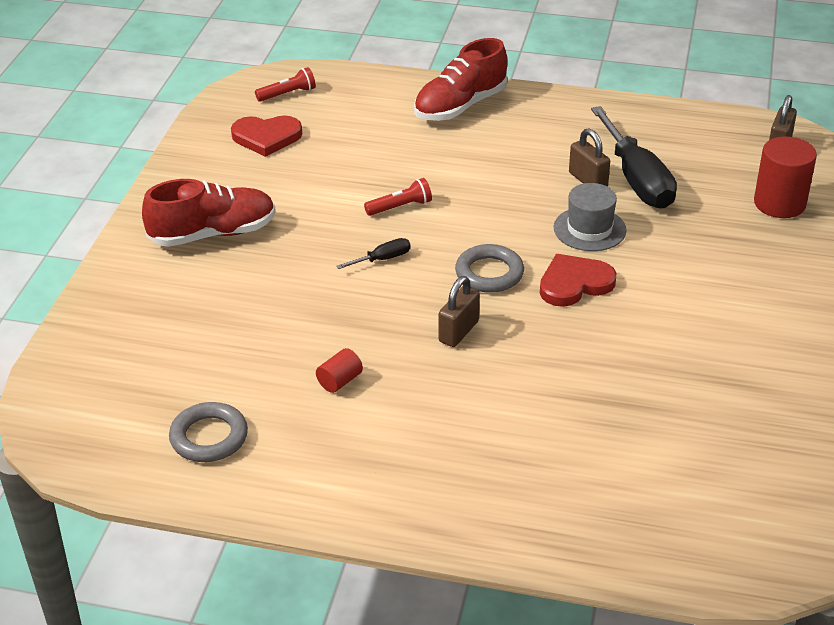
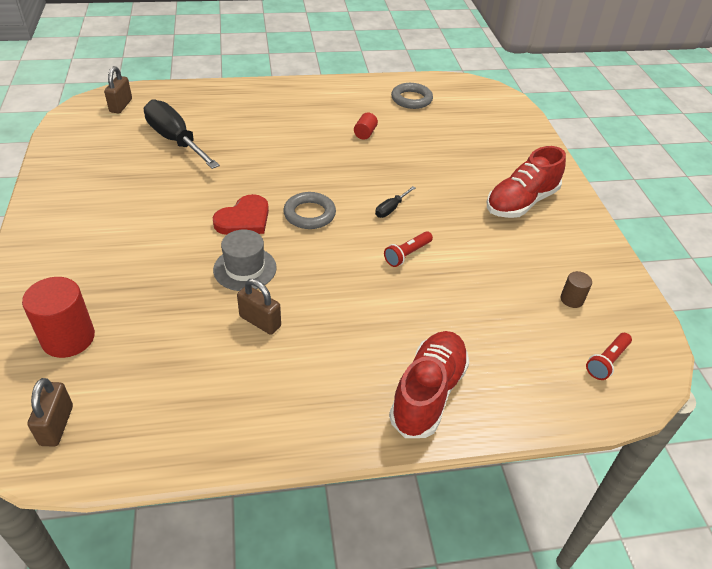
camera: 155 degrees right, 5 degrees up
red heart [231,116,302,157] -> brown cylinder [561,271,592,308]
brown padlock [439,276,480,347] -> brown padlock moved to [104,66,132,114]
black screwdriver [591,106,677,209] -> black screwdriver moved to [144,99,220,169]

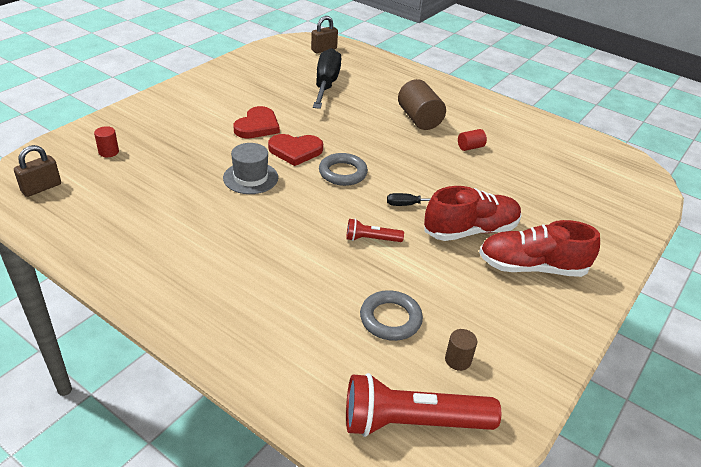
camera: 45 degrees right, 5 degrees down
red cylinder [22,277,95,358] -> red cylinder [94,126,119,157], size x0.51
brown padlock [237,279,281,335] -> none
red shoe [389,331,469,438] -> red shoe moved to [424,186,521,241]
grey ring [391,83,433,109] -> grey ring moved to [360,290,423,341]
red flashlight [586,333,632,380] -> red flashlight [346,373,501,437], size x2.00
none -> red heart [233,106,280,138]
none -> brown cylinder [398,79,446,130]

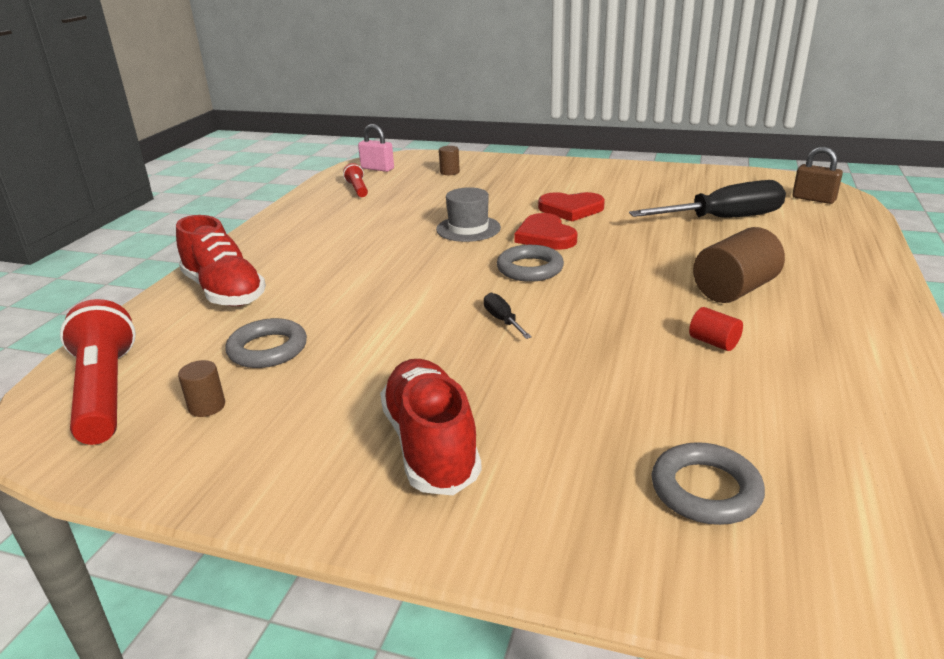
camera: 75 degrees right, 10 degrees down
brown padlock [14,145,61,197] -> pink padlock [358,124,394,172]
red cylinder [94,126,119,157] -> brown cylinder [439,146,460,175]
red flashlight [346,218,404,242] -> red flashlight moved to [343,163,368,197]
red shoe [424,186,521,241] -> red shoe moved to [176,215,266,306]
none -> grey ring [651,442,765,525]

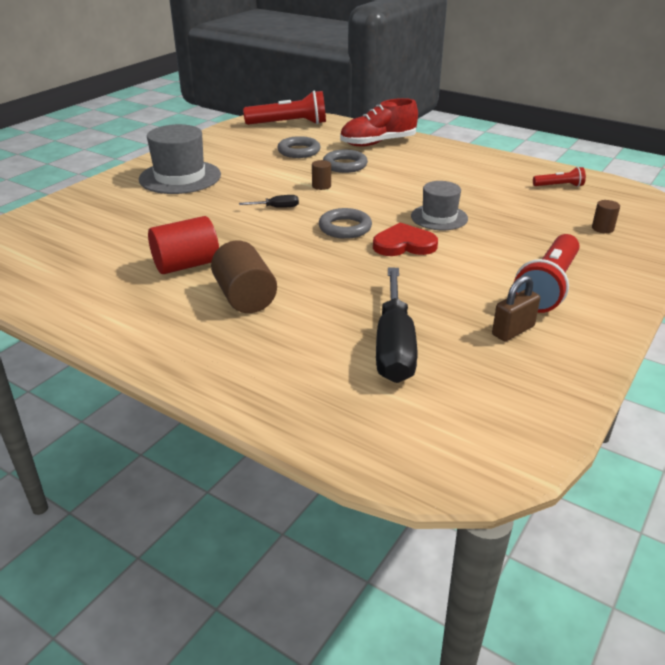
camera: 105 degrees right, 5 degrees up
brown cylinder [178,360,225,417] -> brown cylinder moved to [312,160,331,190]
pink padlock [358,124,394,172] -> none
red shoe [380,359,482,495] -> grey hat [139,124,221,194]
red heart [538,192,605,221] -> none
grey ring [651,442,765,525] -> grey ring moved to [323,150,368,173]
red cylinder [689,307,743,351] -> red cylinder [148,216,219,274], size x1.97
brown padlock [792,147,843,204] -> brown padlock moved to [492,275,540,341]
none -> red flashlight [514,234,579,313]

